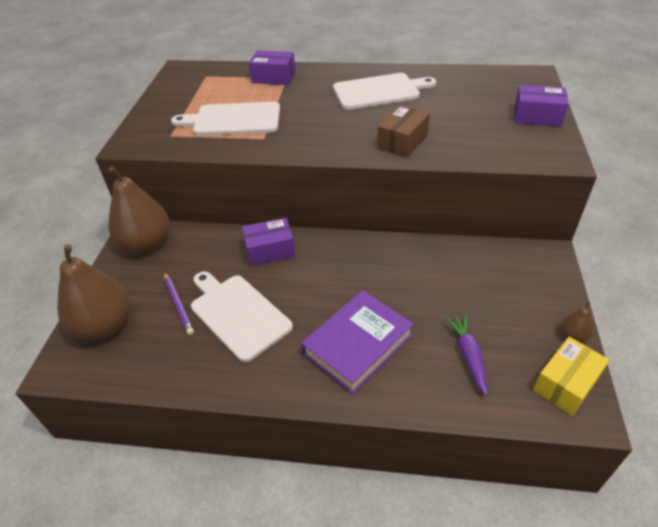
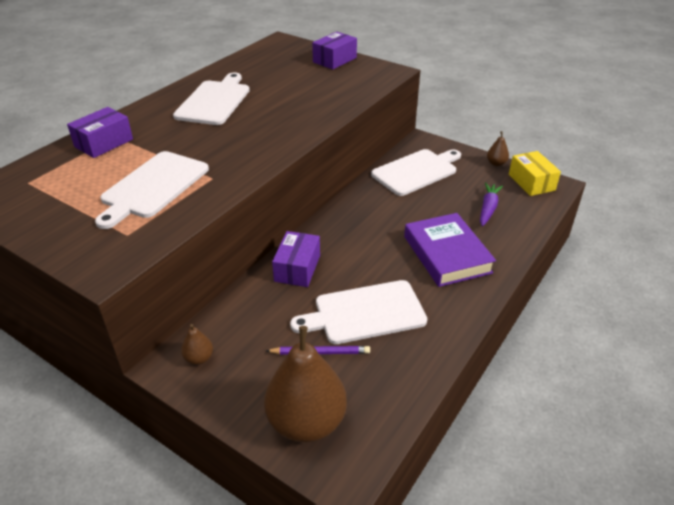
camera: 65 degrees left, 5 degrees down
brown pear [108,166,169,253] -> brown pear [181,324,213,365], size x0.43
brown box [377,105,430,158] -> none
purple carrot [445,314,487,395] -> purple carrot turned 90 degrees clockwise [480,183,503,227]
none -> white cutting board [371,149,461,196]

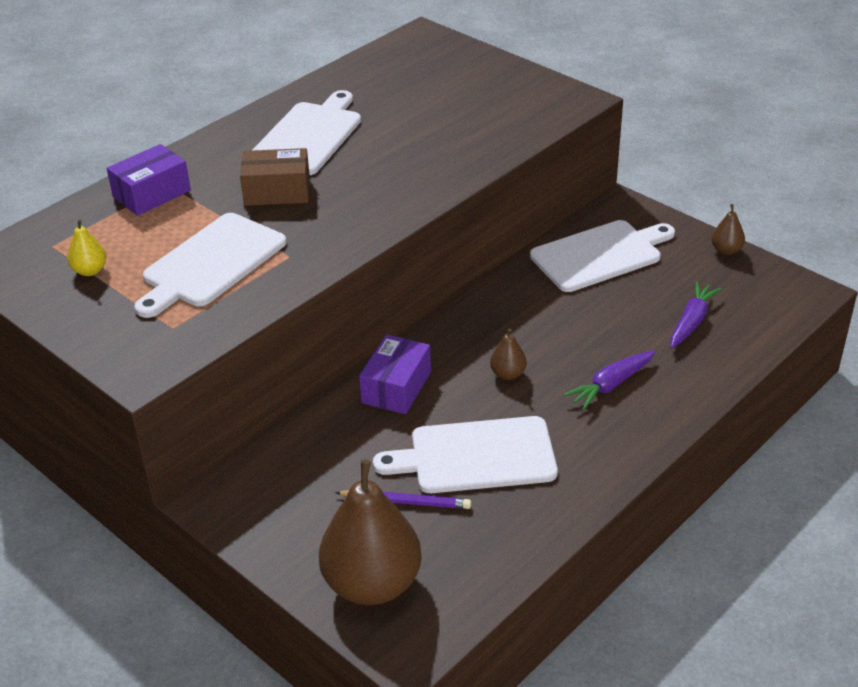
camera: 10 degrees right, 0 degrees up
brown pear [181,324,213,365] -> brown pear moved to [490,329,527,380]
purple box [312,32,357,69] -> none
purple book [404,213,496,287] -> purple carrot [563,350,656,410]
yellow box [509,151,561,196] -> none
none -> yellow pear [67,219,106,276]
none -> brown box [240,148,310,206]

